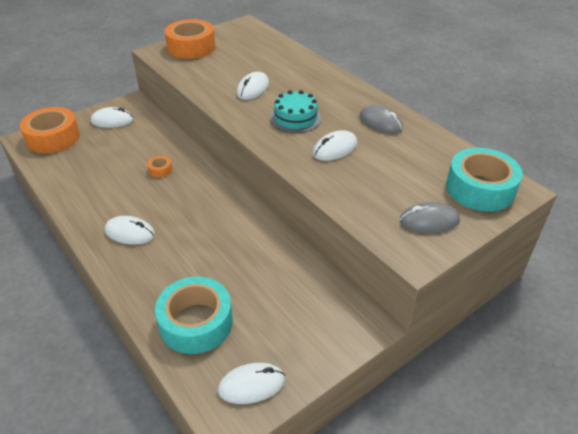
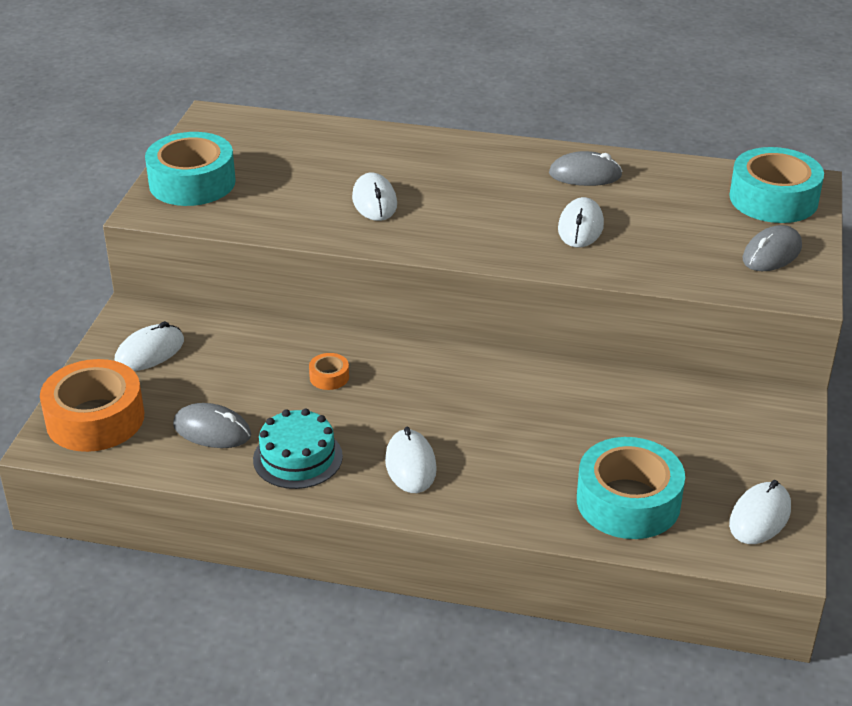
camera: 40 degrees left, 5 degrees down
white mouse [105,216,155,245] -> white mouse turned 75 degrees counterclockwise [385,427,437,493]
orange tape [165,19,215,59] -> turquoise tape [145,132,236,206]
turquoise cake [270,90,321,133] -> turquoise cake moved to [253,408,343,489]
none -> grey mouse [173,403,251,448]

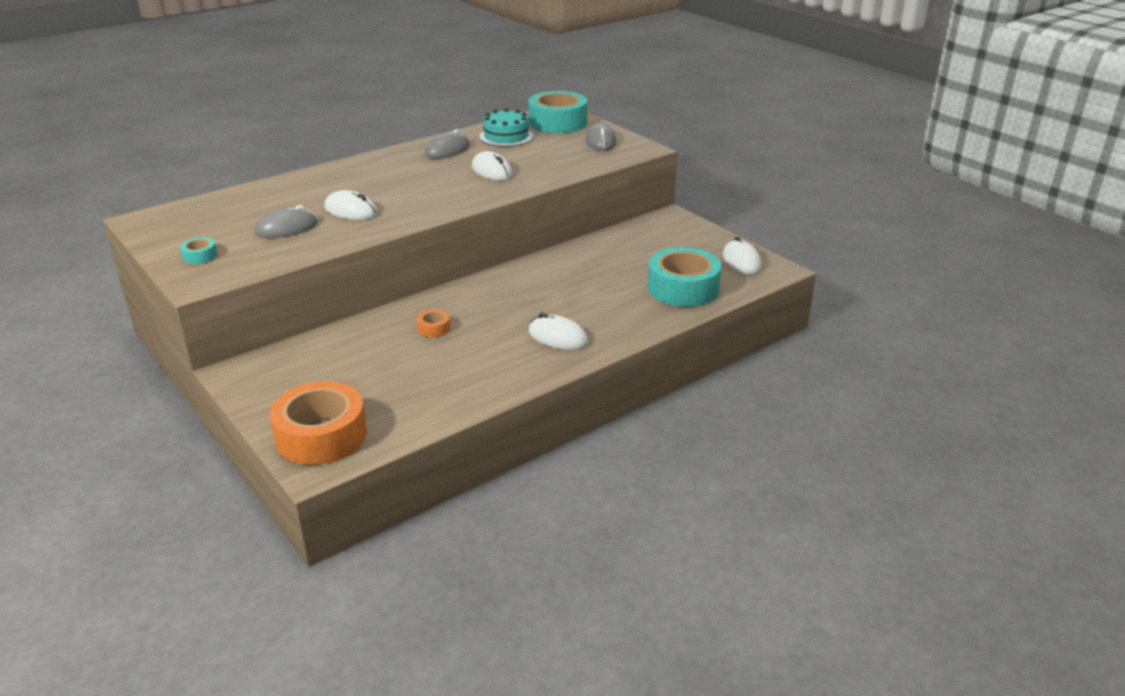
camera: 50 degrees left, 5 degrees down
white mouse [114,321,184,371] -> none
turquoise tape [145,132,236,206] -> turquoise tape [180,237,217,264], size x0.42
grey mouse [173,403,251,448] -> grey mouse moved to [255,205,318,238]
turquoise cake [253,408,343,489] -> turquoise cake moved to [479,108,533,147]

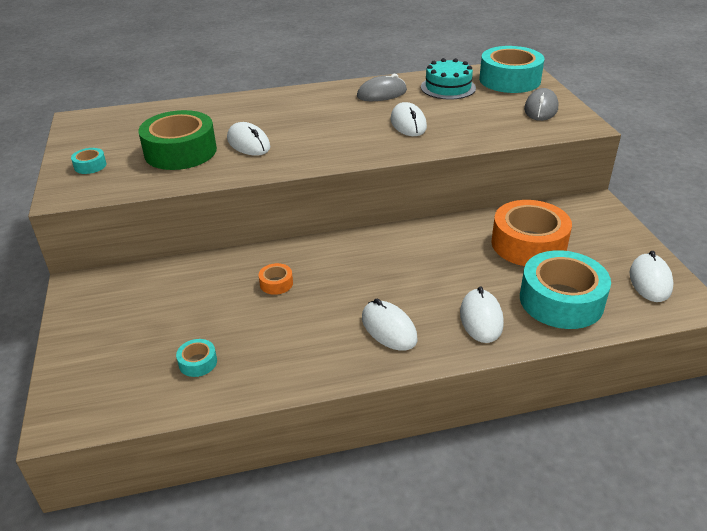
camera: 25 degrees right, 5 degrees up
grey mouse [255,205,318,238] -> green tape [138,110,217,170]
orange tape [270,381,367,465] -> orange tape moved to [491,200,572,266]
none -> turquoise tape [176,339,217,377]
none -> white mouse [460,286,504,343]

